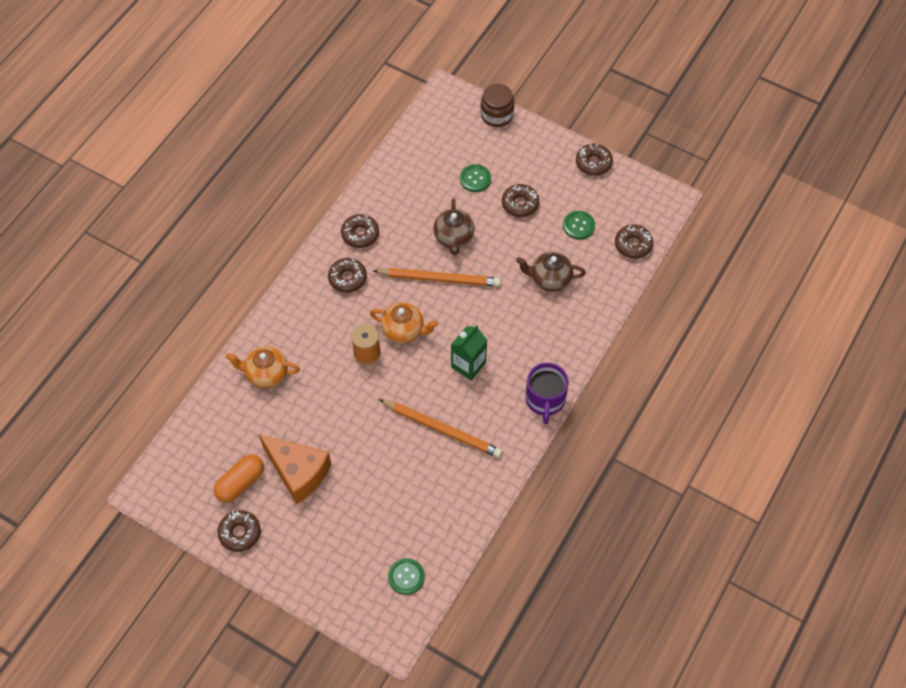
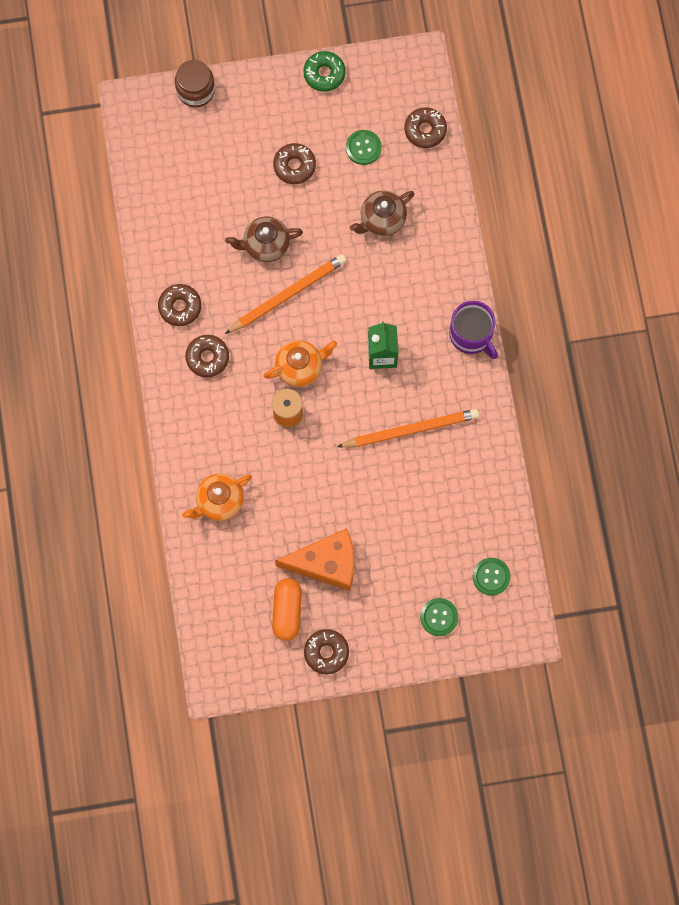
camera: 40 degrees left, 15 degrees up
brown teapot [434,199,475,255] -> brown teapot turned 120 degrees clockwise [225,216,303,262]
green button [460,164,491,192] -> green button moved to [420,598,458,636]
brown donut [576,143,613,176] -> green donut [303,51,346,92]

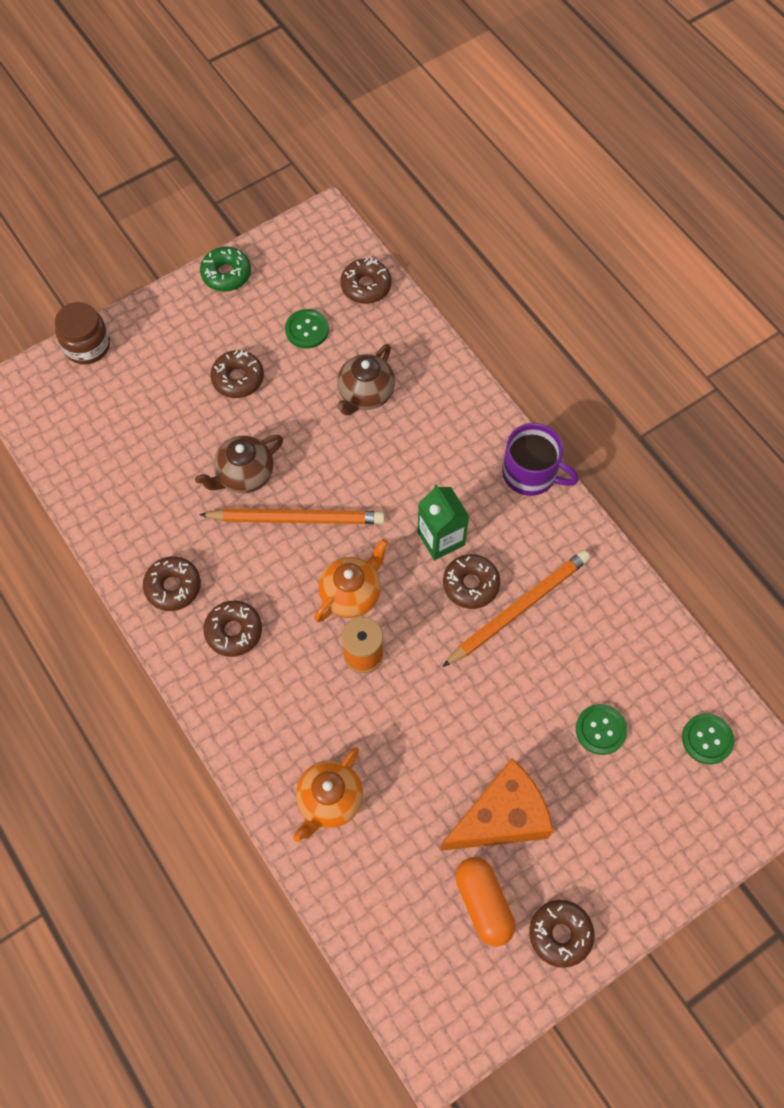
camera: 25 degrees left, 10 degrees down
orange pencil [225,254,347,334] -> orange pencil turned 60 degrees clockwise [199,508,385,524]
green button [420,598,458,636] -> green button moved to [576,704,627,755]
none -> brown donut [443,554,500,609]

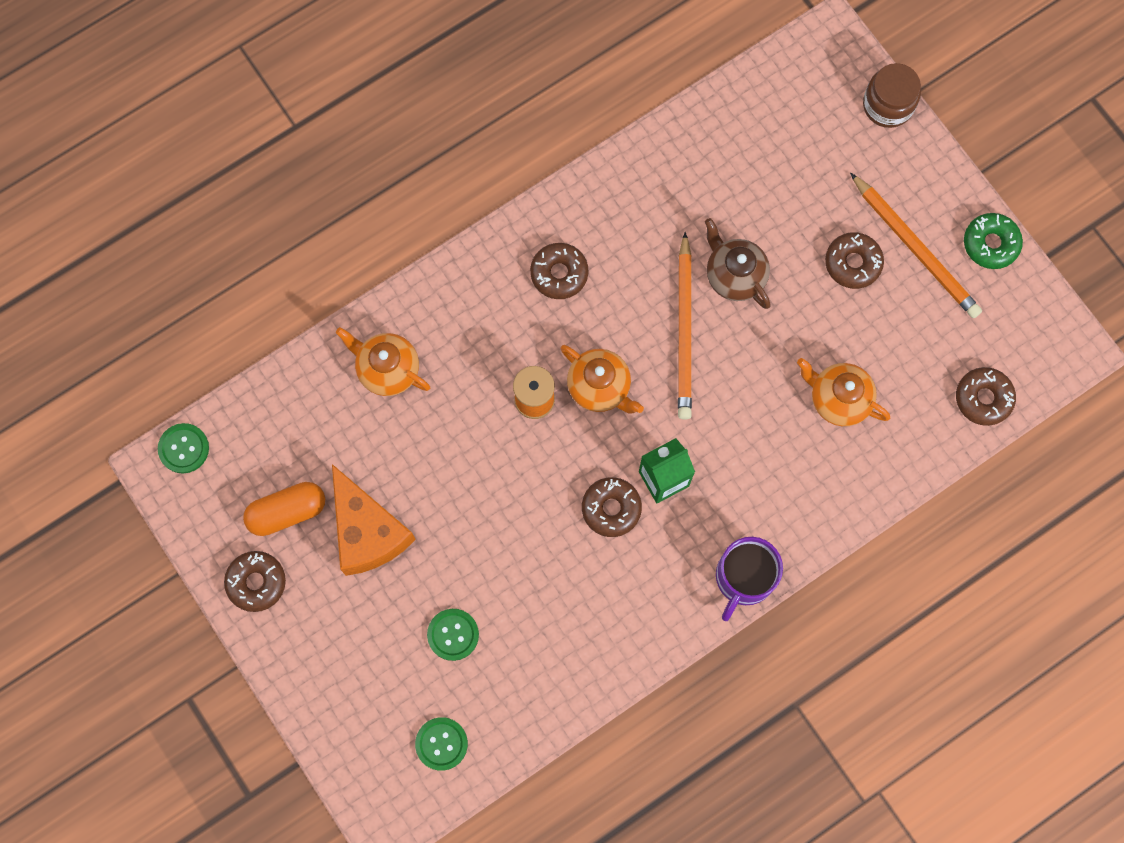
camera: 90 degrees right, 10 degrees up
brown donut [143,556,201,611] -> none
green button [285,309,329,349] -> green button moved to [158,423,209,474]
brown teapot [337,344,395,415] -> orange teapot [797,358,890,426]
orange pencil [442,550,590,667] -> orange pencil moved to [850,173,982,318]

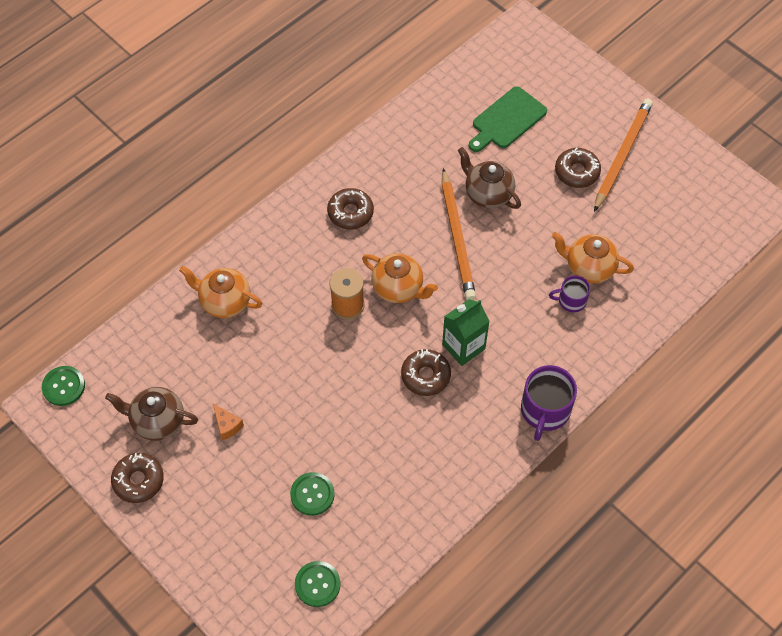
camera: 10 degrees left, 15 degrees down
orange capsule [243,482,325,536] -> brown teapot [105,387,198,441]
orange cheese [332,464,416,576] -> orange cheese [213,404,244,440], size x0.40
orange pencil [850,173,982,318] -> orange pencil turned 105 degrees counterclockwise [594,98,653,212]
brown jar [863,63,921,128] -> none
brown donut [956,367,1016,426] -> none
green donut [964,213,1023,269] -> none
none -> green cutting board [469,86,547,152]
none -> purple mug [549,275,590,312]

